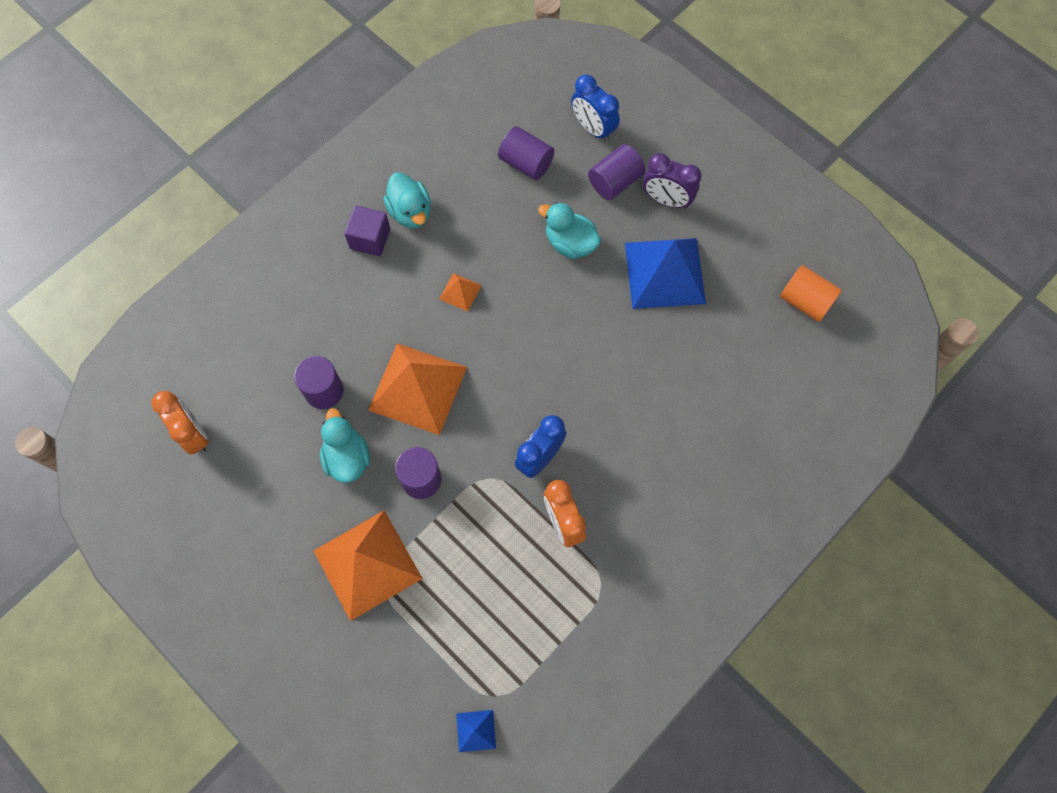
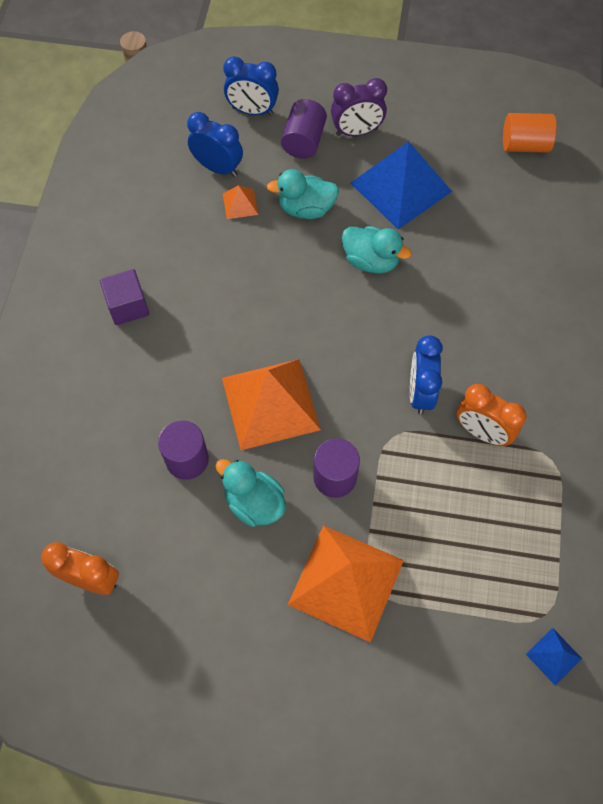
camera: 35 degrees left, 5 degrees down
turquoise duck [383,172,431,229] -> turquoise duck moved to [342,226,411,274]
orange pyramid [439,273,482,312] -> orange pyramid moved to [223,185,258,219]
purple cylinder [498,126,555,180] -> blue clock [187,112,243,177]

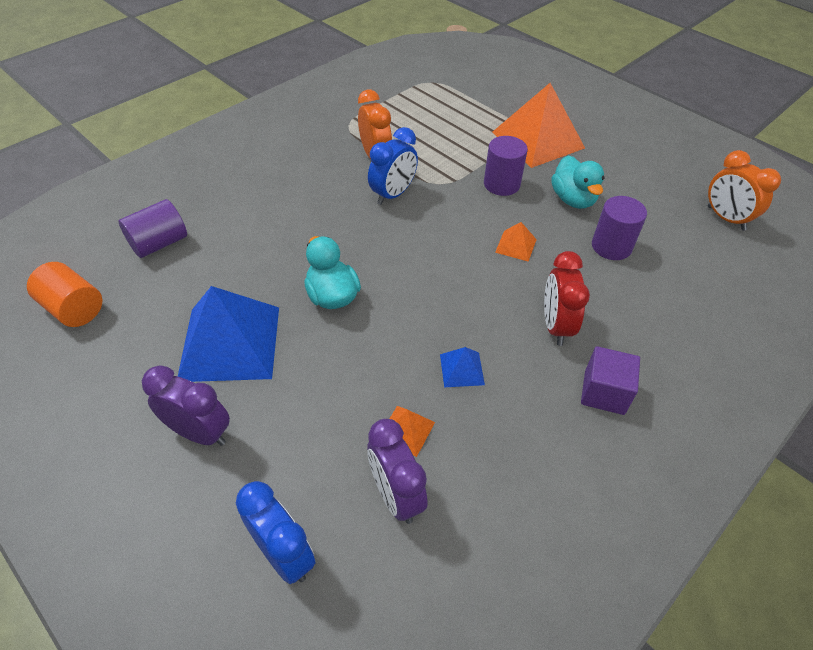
camera: 145 degrees left, 15 degrees down
blue clock [187,112,243,177] -> purple clock [367,419,428,524]
orange pyramid [222,359,321,450] -> orange pyramid [495,222,537,262], size x0.43
turquoise duck [267,169,339,219] -> none
purple cylinder [281,99,327,159] -> purple cylinder moved to [119,199,187,258]
blue pyramid [526,628,582,685] -> blue pyramid moved to [440,347,485,387]
none -> red clock [544,251,590,346]

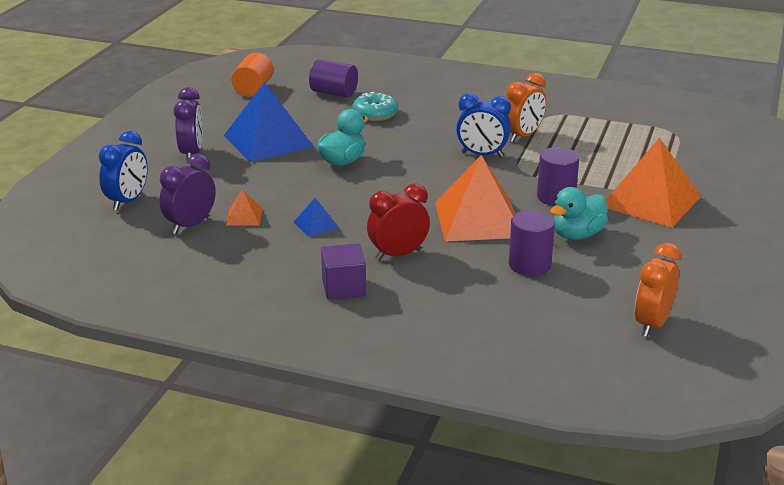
camera: 65 degrees right, 20 degrees down
orange pyramid [495,222,537,262] -> orange pyramid [435,155,515,241], size x2.31
none -> turquoise donut [352,92,398,121]

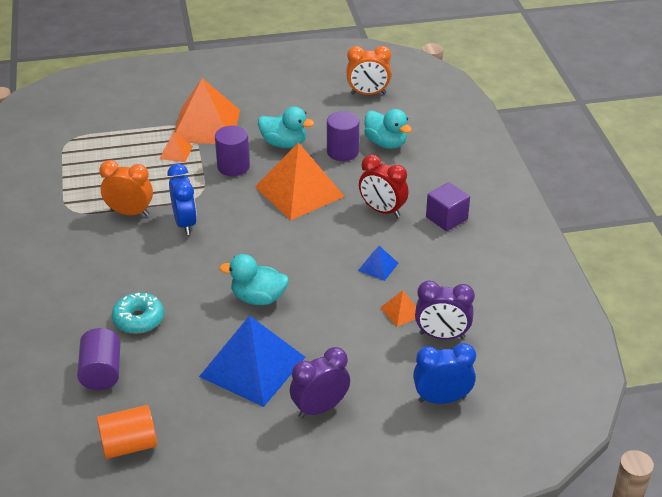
camera: 120 degrees left, 10 degrees up
none -> orange pyramid [159,132,193,162]
none -> turquoise duck [364,109,412,149]

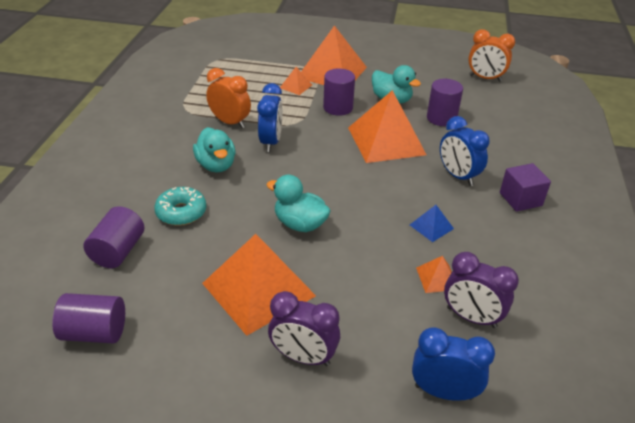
camera: 20 degrees right, 0 degrees up
orange cylinder [97,405,157,459] -> purple cylinder [52,293,125,343]
blue pyramid [199,315,306,407] -> orange pyramid [202,234,316,336]
purple clock [290,347,350,418] -> purple clock turned 150 degrees counterclockwise [268,291,340,366]
red clock [359,155,409,218] -> blue clock [440,116,489,186]
turquoise duck [364,109,412,149] -> turquoise duck moved to [193,127,235,173]

